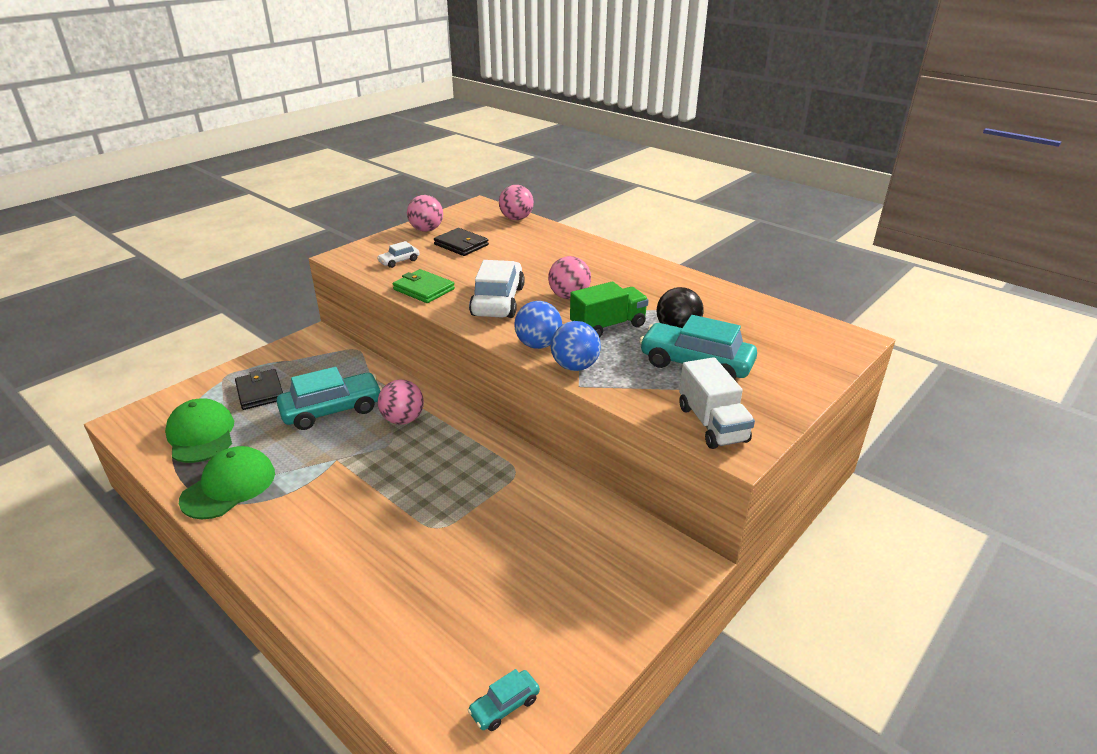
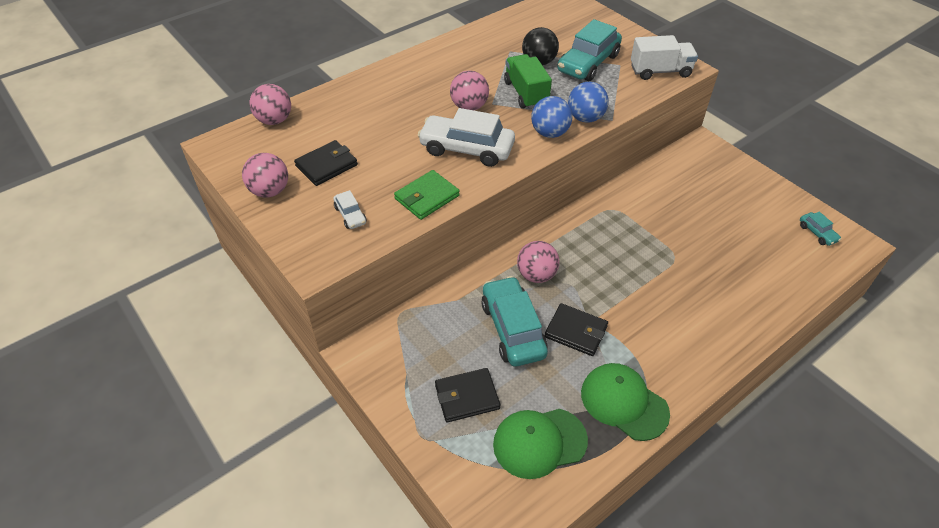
camera: 80 degrees left, 15 degrees up
none -> black wallet [545,303,608,356]

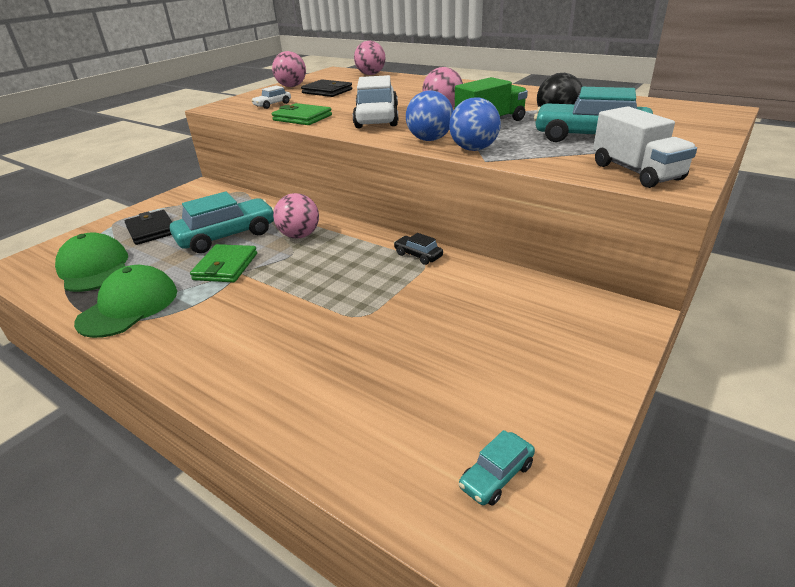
camera: 75 degrees right, 15 degrees down
black wallet [545,303,608,356] -> green wallet [190,244,257,283]
none -> black car [394,233,443,265]

